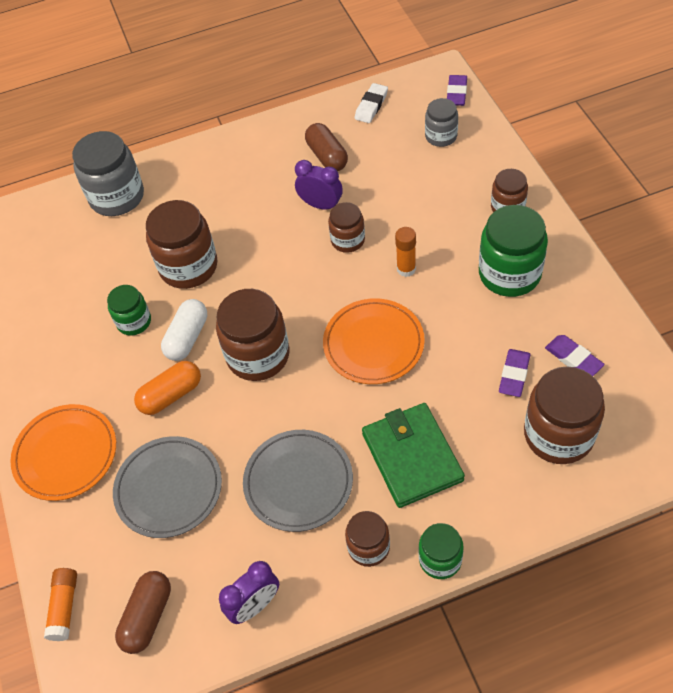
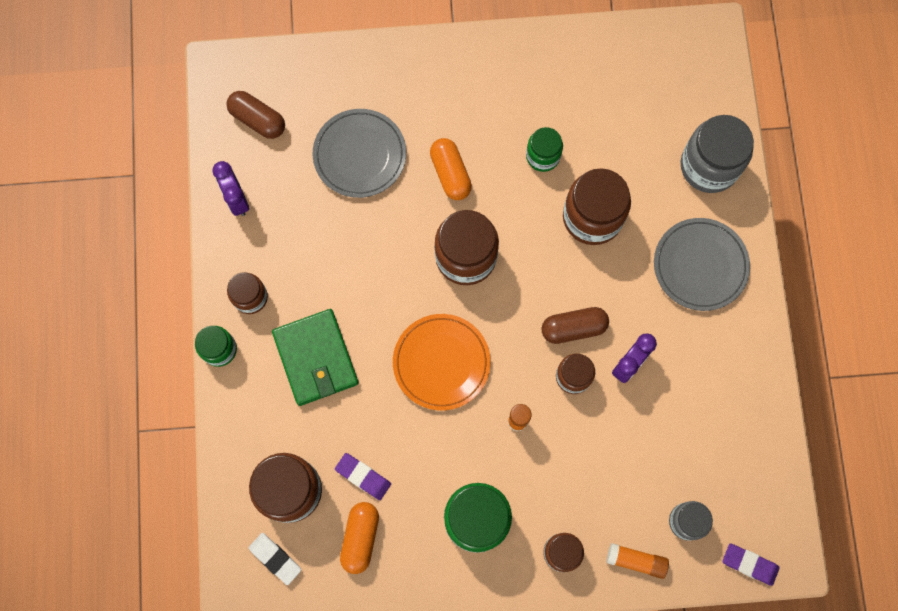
camera: 100 degrees right, 20 degrees up
orange plate [10,404,116,501] -> none
orange glue stick [44,568,77,641] -> orange glue stick moved to [607,543,669,579]
white capsule [161,299,207,361] -> none
grey plate [243,430,353,532] -> grey plate moved to [654,218,750,311]
brown capsule [305,123,348,171] -> brown capsule moved to [541,307,609,344]
white eraser [355,83,388,123] -> white eraser moved to [249,533,301,585]
green wallet [362,403,465,508] -> green wallet turned 75 degrees clockwise [272,309,359,406]
purple eraser [545,335,605,376] -> orange capsule [340,502,379,574]

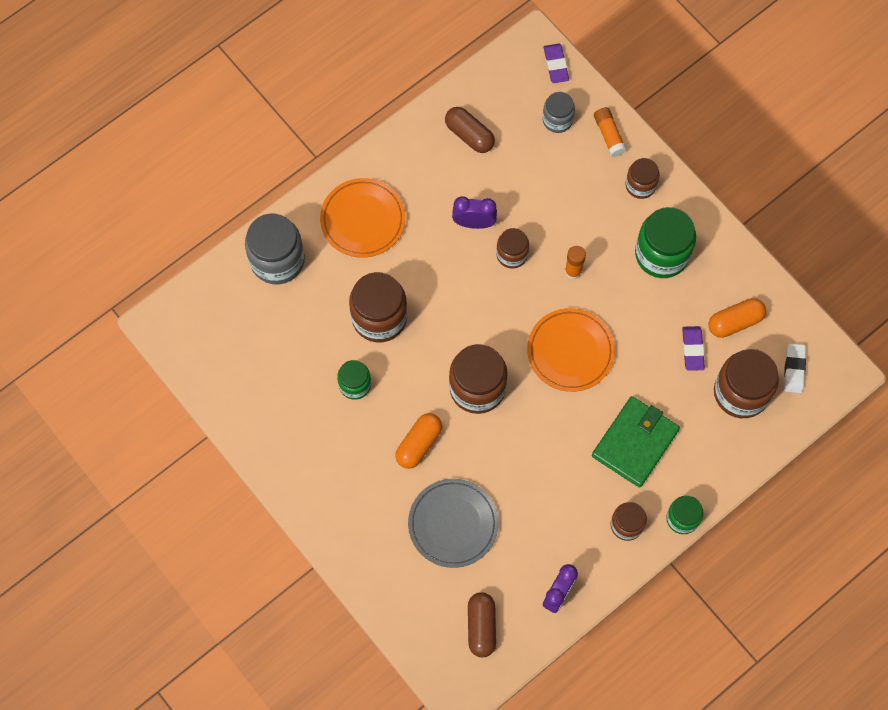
camera: 125 degrees left, 5 degrees down
brown capsule [541,307,609,344] -> brown capsule moved to [445,107,495,153]
grey plate [654,218,750,311] -> orange plate [320,178,405,258]

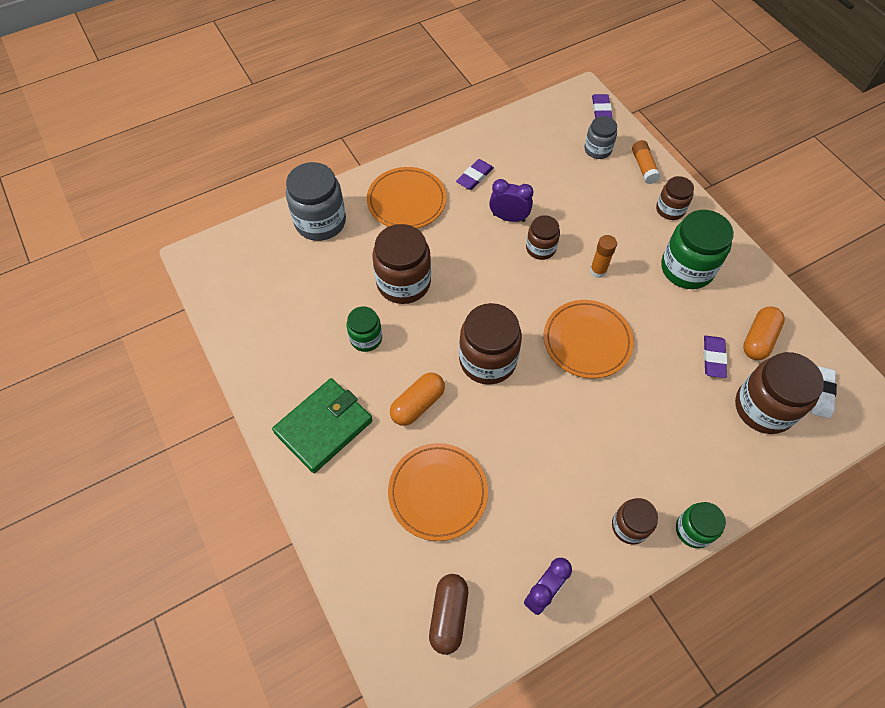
camera: 10 degrees right, 10 degrees down
grey plate [408,479,499,568] -> orange plate [388,443,488,541]
brown capsule [445,107,495,153] -> none
green wallet [592,396,680,488] -> green wallet moved to [272,378,373,473]
orange capsule [708,298,766,338] -> orange capsule turned 45 degrees counterclockwise [743,306,785,360]
none -> purple eraser [456,159,494,190]

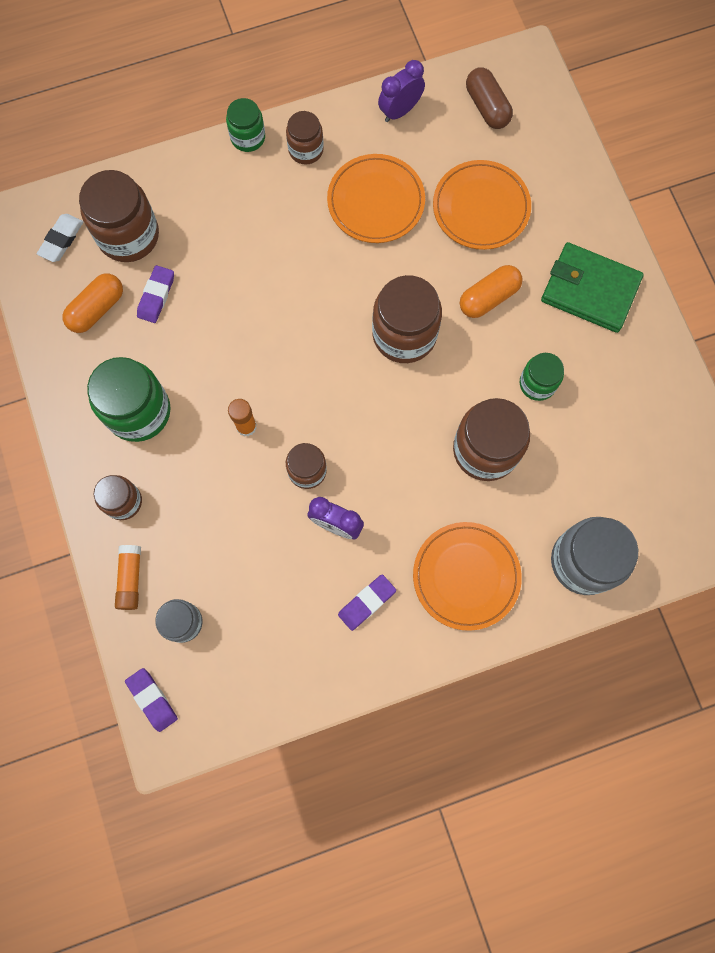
camera: 170 degrees left, 15 degrees up
green wallet [272,378,373,473] -> green wallet turned 60 degrees clockwise [541,242,644,333]
brown capsule [429,574,468,655] -> brown capsule turned 45 degrees counterclockwise [466,68,513,129]
orange plate [544,300,634,378] -> orange plate moved to [327,154,425,243]
purple eraser [592,94,612,118] -> purple eraser turned 45 degrees counterclockwise [125,668,178,732]

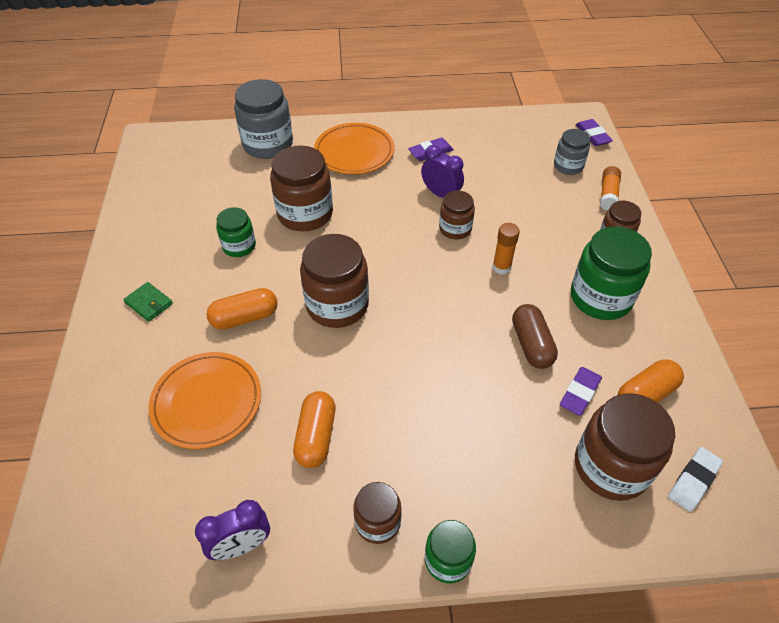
camera: 165 degrees left, 25 degrees down
orange plate [327,154,425,243] -> orange capsule [293,391,336,468]
brown capsule [466,68,513,129] -> brown capsule moved to [512,304,558,369]
green wallet [541,242,644,333] -> green wallet [123,282,173,322], size x0.47

